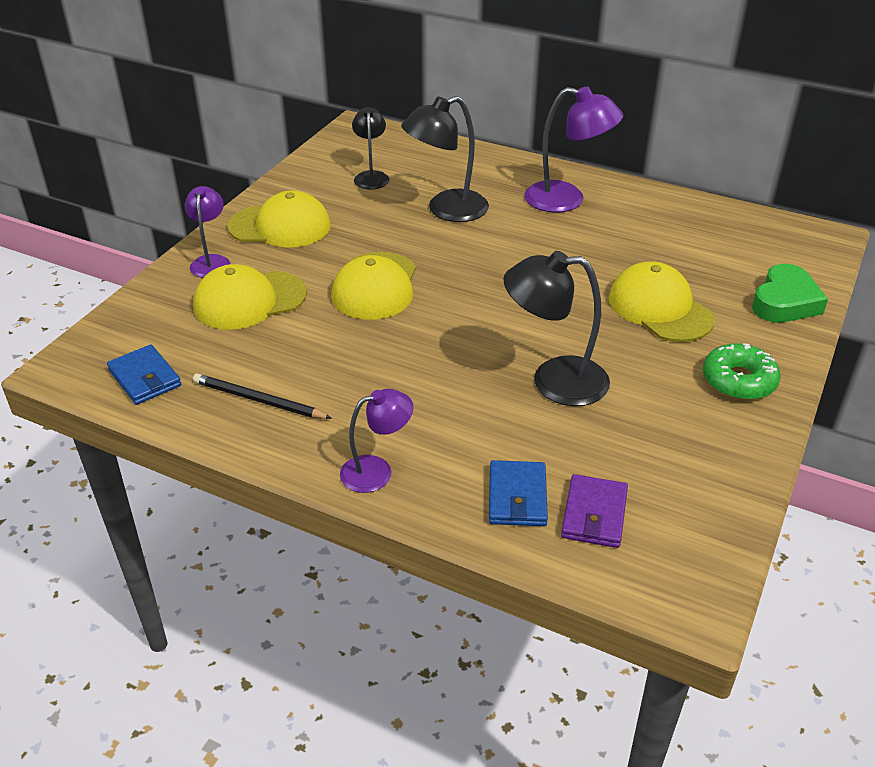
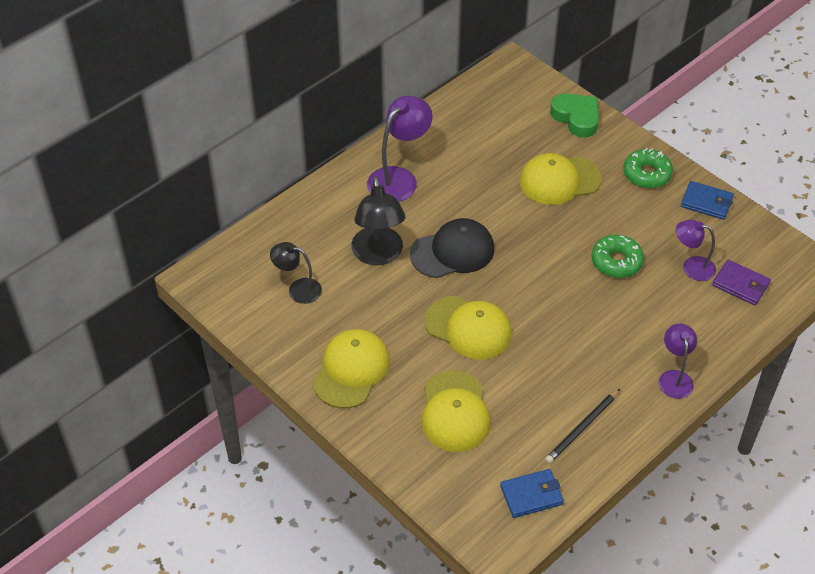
camera: 70 degrees left, 10 degrees up
purple lamp [185,186,230,278] -> purple lamp moved to [676,220,716,281]
blue wallet [489,460,548,526] -> blue wallet moved to [681,181,734,220]
black lamp [503,251,610,406] -> green donut [592,235,644,278]
none -> black cap [410,218,494,278]

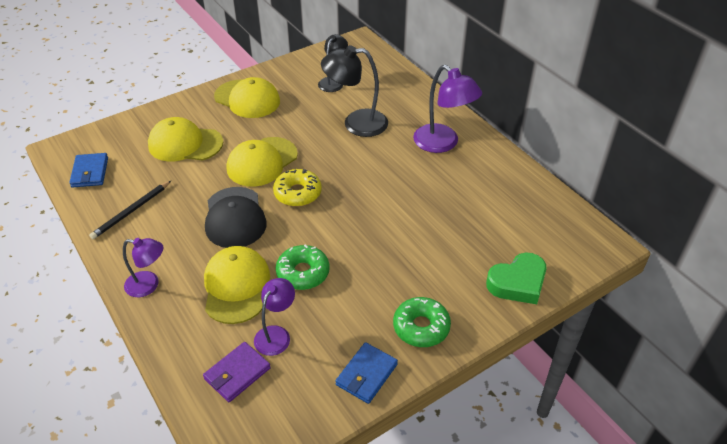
camera: 100 degrees right, 5 degrees down
black cap [410,218,494,278] -> black cap moved to [205,187,267,248]
yellow cap [520,153,602,205] -> yellow cap moved to [204,246,270,324]
black pencil [545,389,620,464] -> black pencil turned 105 degrees counterclockwise [89,181,171,239]
none -> yellow donut [273,169,322,207]

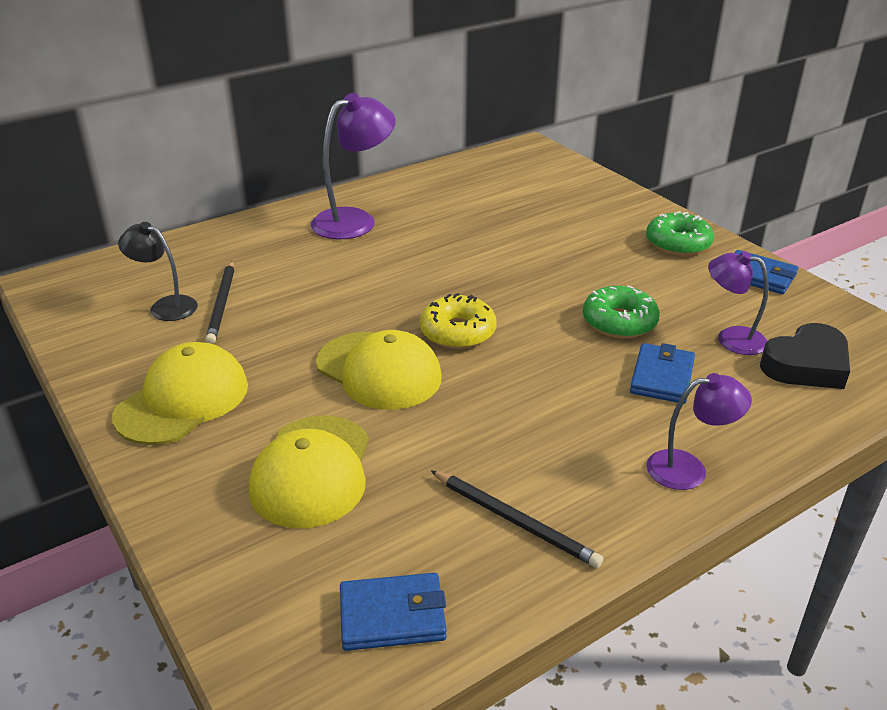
camera: 90 degrees left, 10 degrees down
purple lamp [123,238,163,297] -> purple lamp turned 75 degrees clockwise [647,373,752,490]
purple wallet [203,342,271,402] -> black heart [760,323,850,389]
yellow cap [204,246,270,324] -> blue wallet [630,343,695,404]
black cap [205,187,267,248] -> none
black lamp [321,45,388,137] -> none
green heart [486,253,547,304] -> none
none -> black pencil [205,261,234,344]

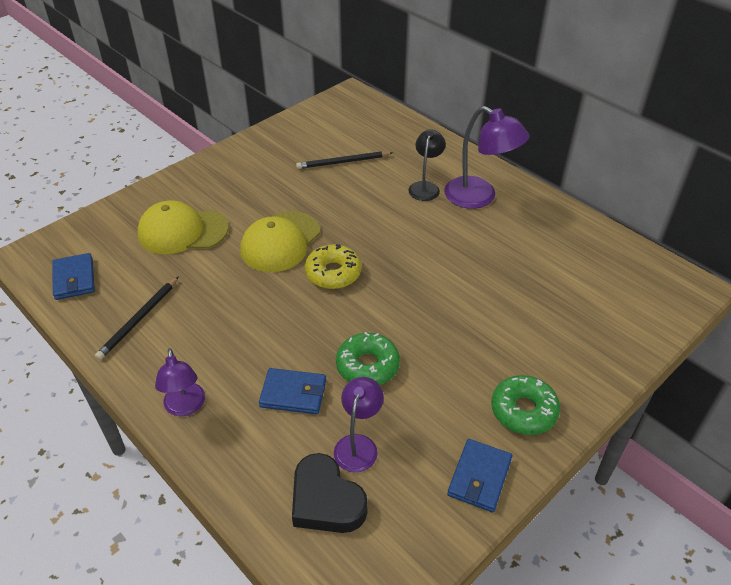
camera: 80 degrees right, 10 degrees up
yellow cap [112,342,248,445] -> none
black lamp [118,222,198,321] -> black lamp moved to [408,129,446,201]

